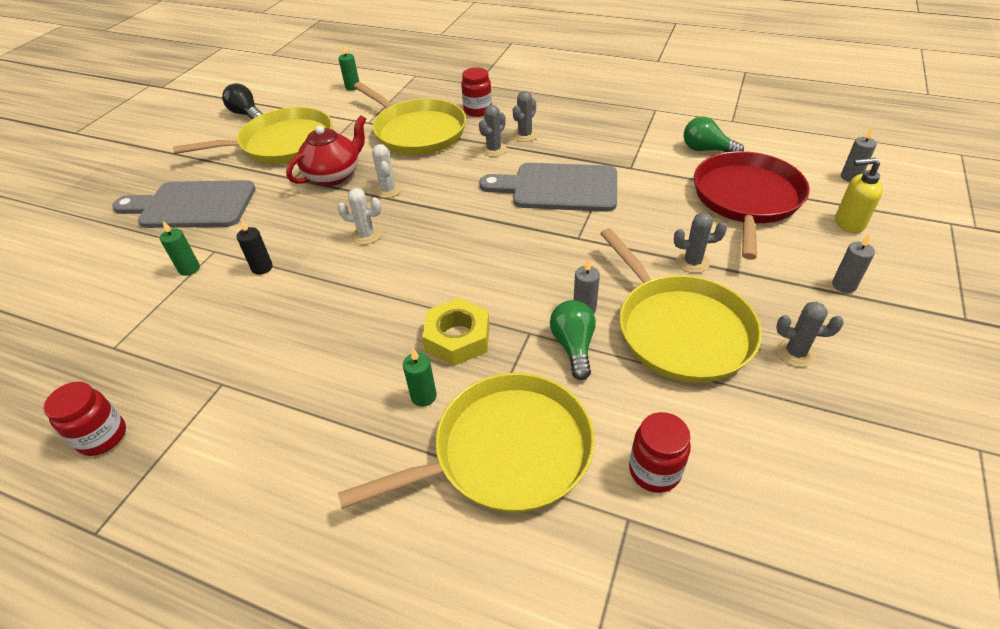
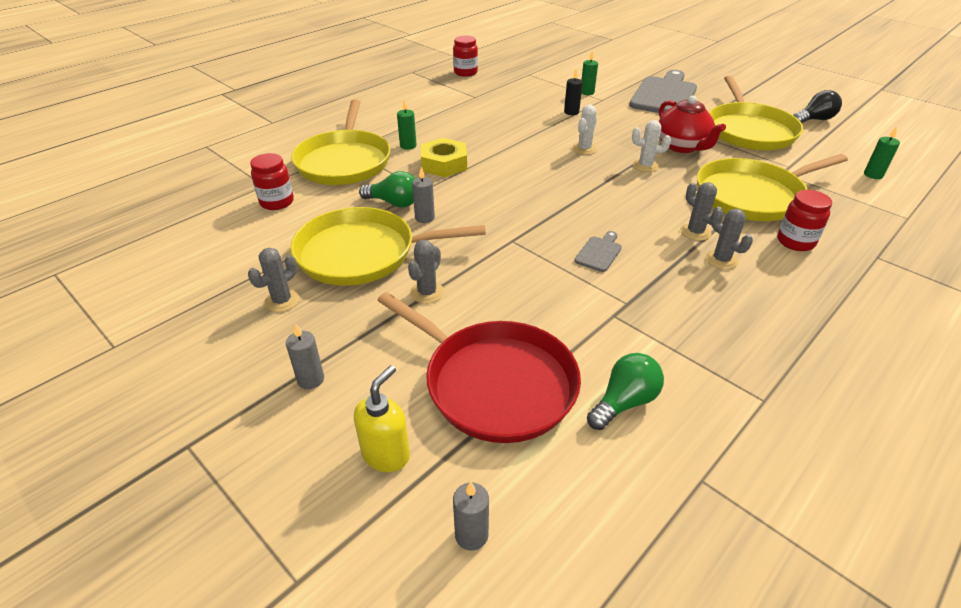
camera: 110 degrees right, 5 degrees down
grey cutting board [479,163,617,212] -> grey cutting board [574,231,622,272], size x0.43

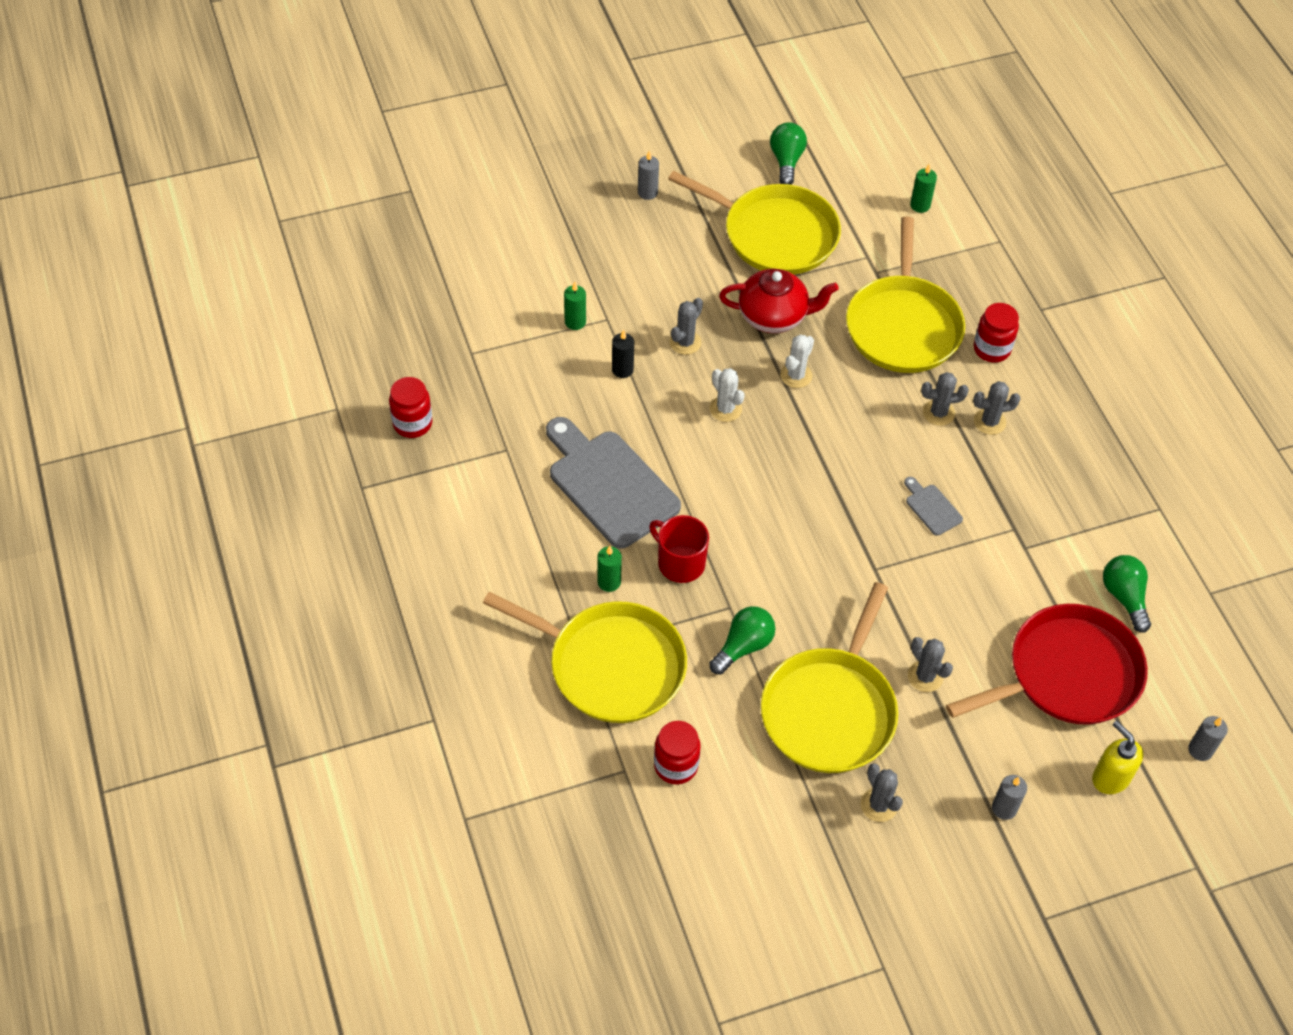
camera: 65 degrees left, 15 degrees up
grey candle [412,167,435,223] -> grey candle moved to [638,151,659,200]
yellow nut [421,138,467,177] -> red mug [649,515,709,583]
grey cutting board [629,70,697,113] -> grey cutting board moved to [546,417,681,549]
black light bulb [793,90,842,123] -> green light bulb [770,122,807,185]
none -> grey cactus [670,298,703,355]

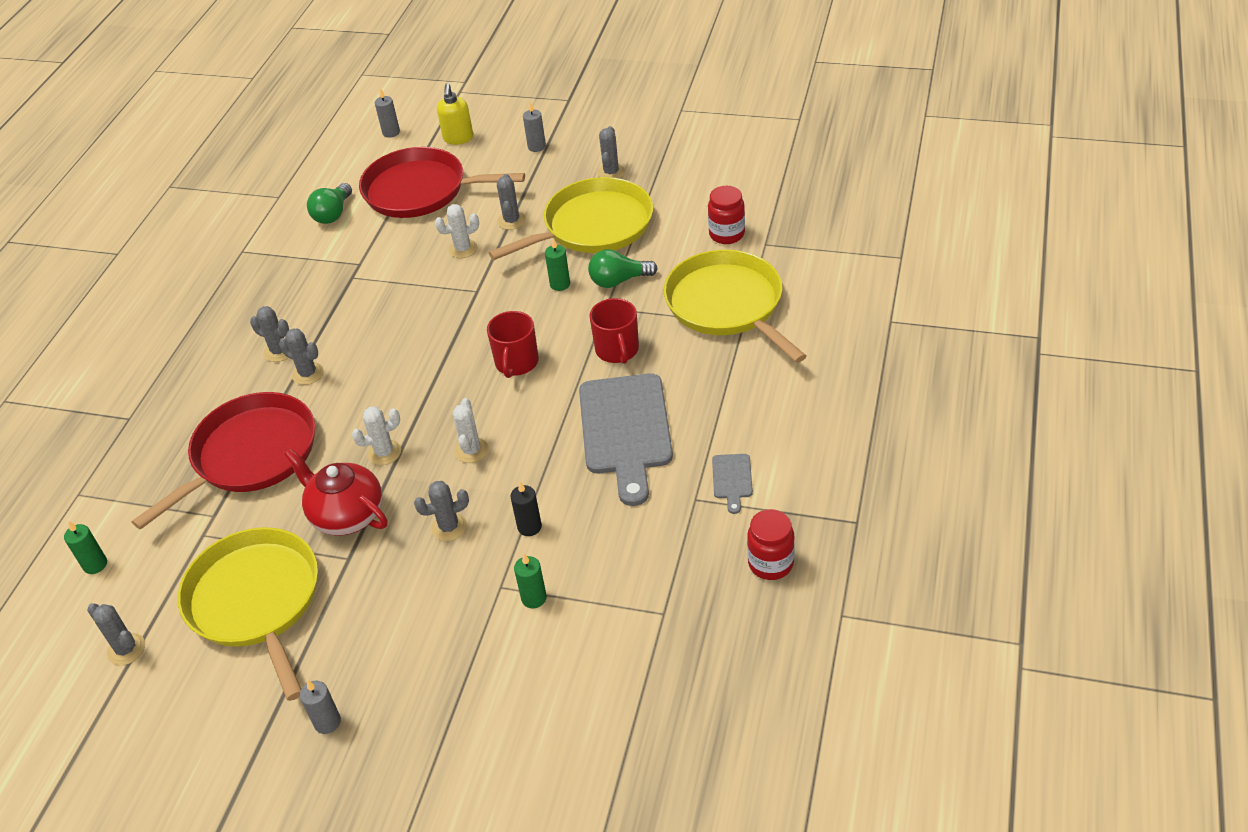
camera: 140 degrees left, 10 degrees down
green candle [597,546,622,592] -> green candle moved to [545,238,570,291]
green light bulb [770,122,807,185] -> none
yellow pan [846,216,965,373] -> red pan [132,392,315,530]
grey cutting board [904,477,963,536] -> grey cutting board moved to [712,454,753,514]
red jar [974,303,1019,363] -> none
none -> grey cactus [87,603,145,665]
none -> white cactus [435,204,479,258]
none -> red mug [487,311,539,378]

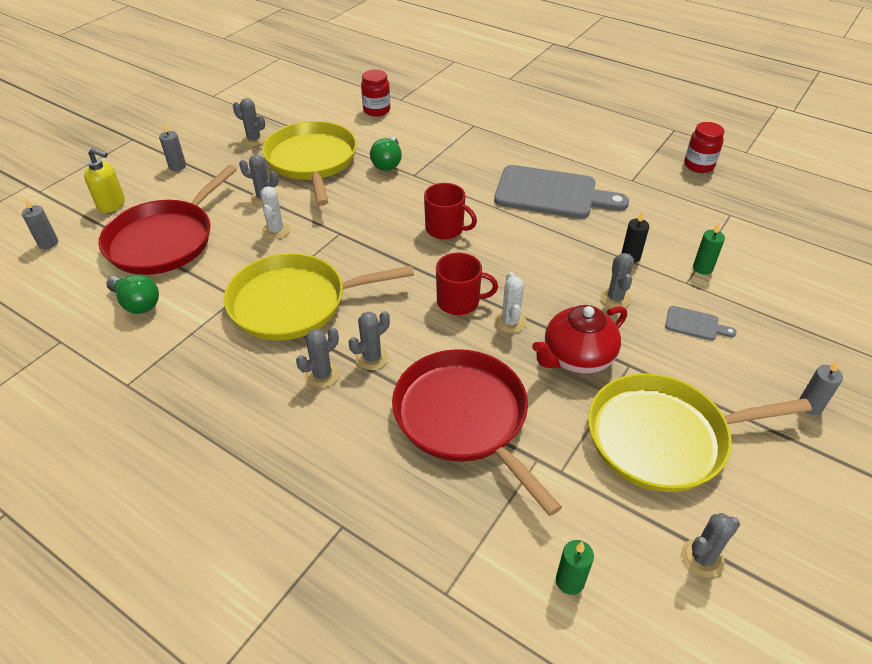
camera: 75 degrees left, 0 degrees up
white cactus [452,398,489,463] -> none
green candle [545,238,570,291] -> none
red mug [589,298,639,364] -> red mug moved to [436,253,498,315]
yellow pan [664,250,806,363] -> yellow pan moved to [224,253,414,341]
grey cutting board [712,454,753,514] -> grey cutting board moved to [665,306,737,341]

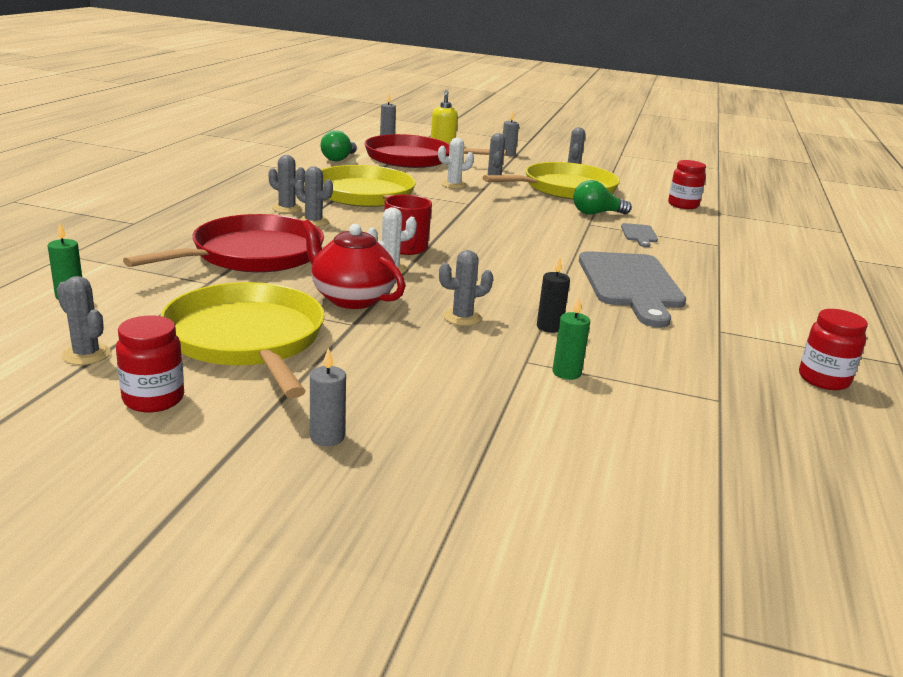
camera: 70 degrees right, 20 degrees down
red mug [424,183,477,239] -> none
grey cutting board [665,306,737,341] -> grey cutting board moved to [621,223,658,247]
none -> red jar [116,315,184,412]

